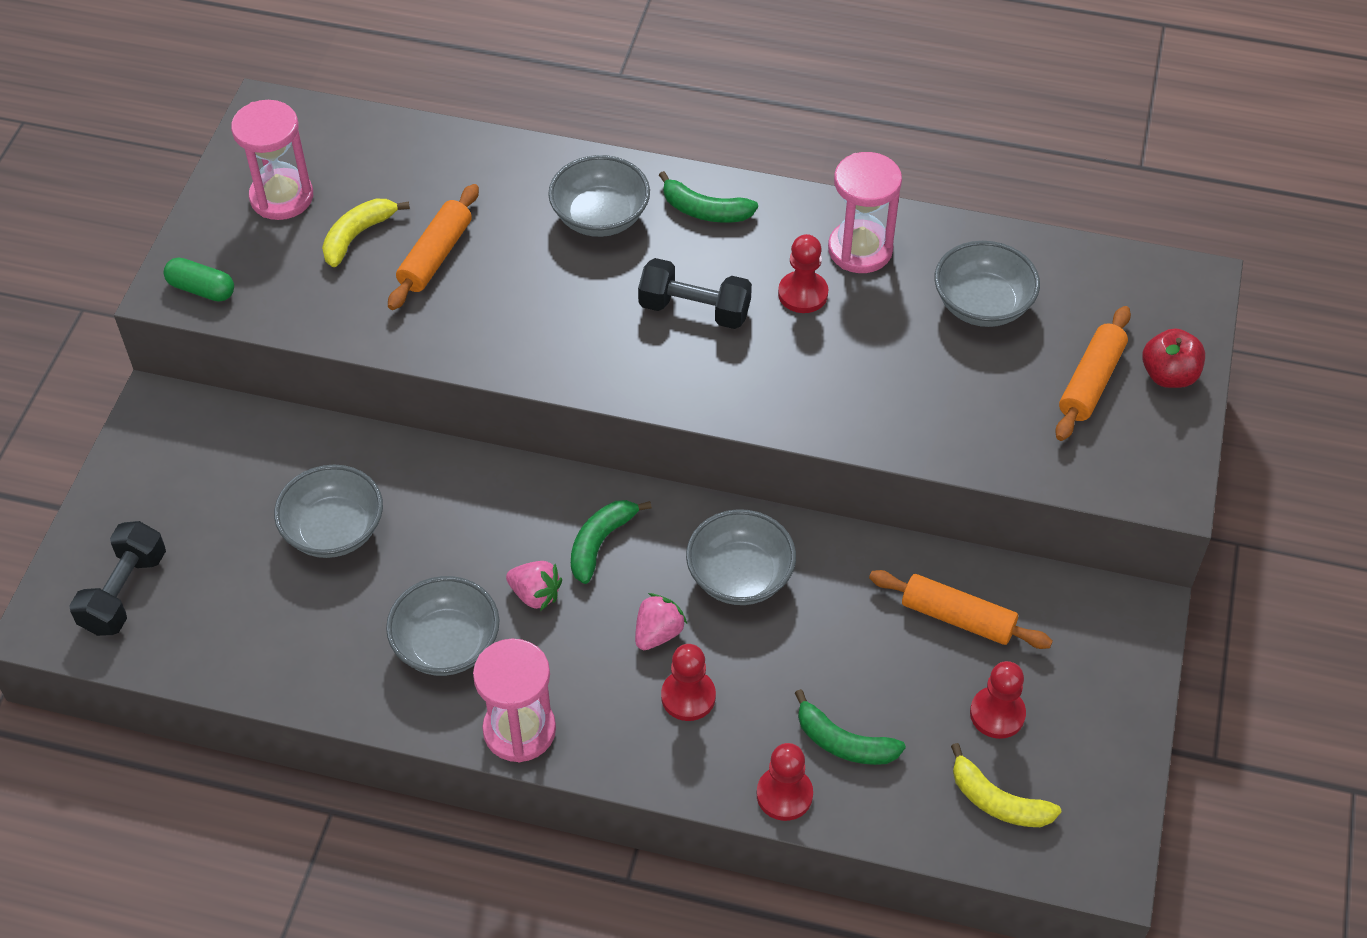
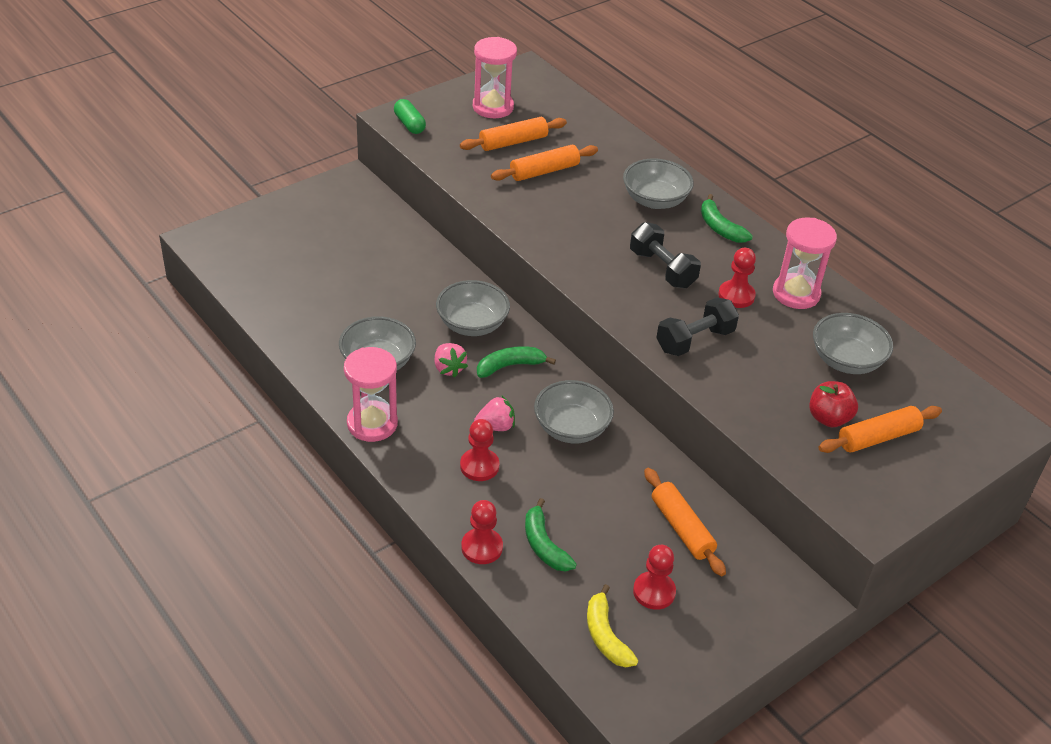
camera: 35 degrees right, 10 degrees down
black dumbbell [69,521,166,636] -> black dumbbell moved to [656,297,739,356]
grey bowl [274,465,383,558] -> grey bowl moved to [436,280,510,336]
yellow banana [322,199,410,267] -> orange rolling pin [460,117,567,151]
red apple [1142,328,1205,388] -> red apple moved to [809,381,858,427]

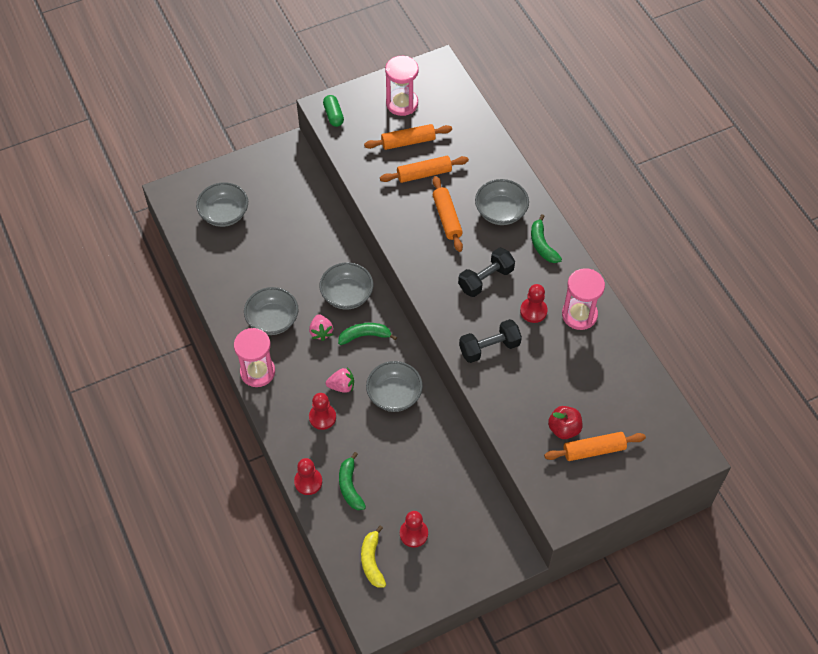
camera: 15 degrees right, 15 degrees up
black dumbbell [630,222,701,288] -> black dumbbell turned 75 degrees clockwise [458,248,515,297]
orange rolling pin [644,468,726,576] -> orange rolling pin moved to [433,176,463,252]
grey bowl [813,313,893,374] -> grey bowl moved to [196,182,248,227]

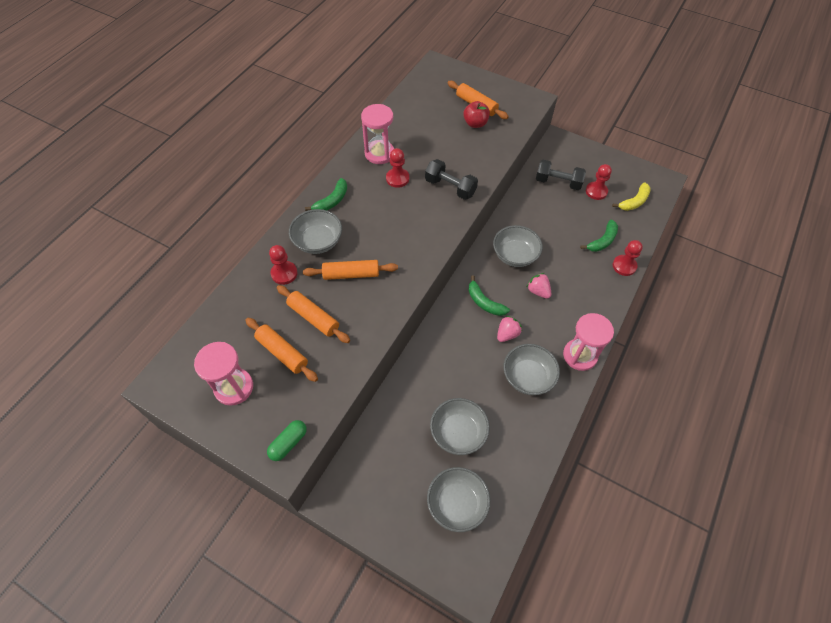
camera: 125 degrees left, 0 degrees up
red pawn [309,393,336,430] -> red pawn moved to [269,245,298,285]
grey bowl [320,262,373,310] -> grey bowl moved to [430,398,490,455]
orange rolling pin [433,176,463,252] -> orange rolling pin turned 45 degrees clockwise [303,260,398,280]
black dumbbell [458,248,515,297] -> black dumbbell moved to [536,160,586,190]

